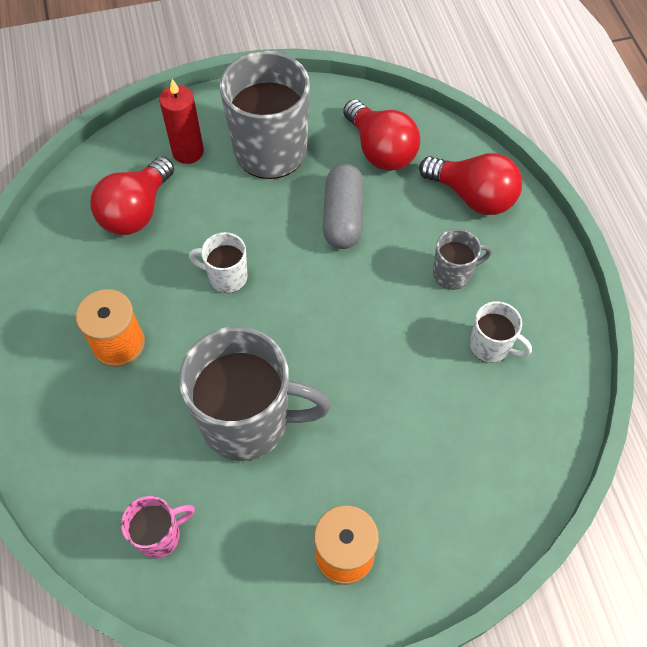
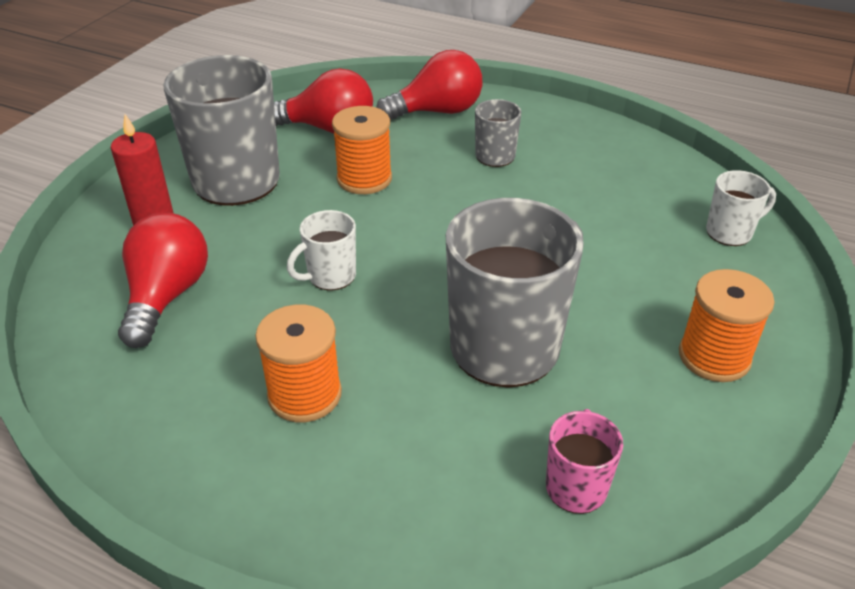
camera: 50 degrees left, 20 degrees down
red light bulb [90,156,174,235] -> red light bulb turned 150 degrees counterclockwise [118,213,208,348]
grey capsule [323,164,364,249] -> orange spool [332,106,392,194]
white mug [470,301,532,363] -> white mug moved to [706,170,776,246]

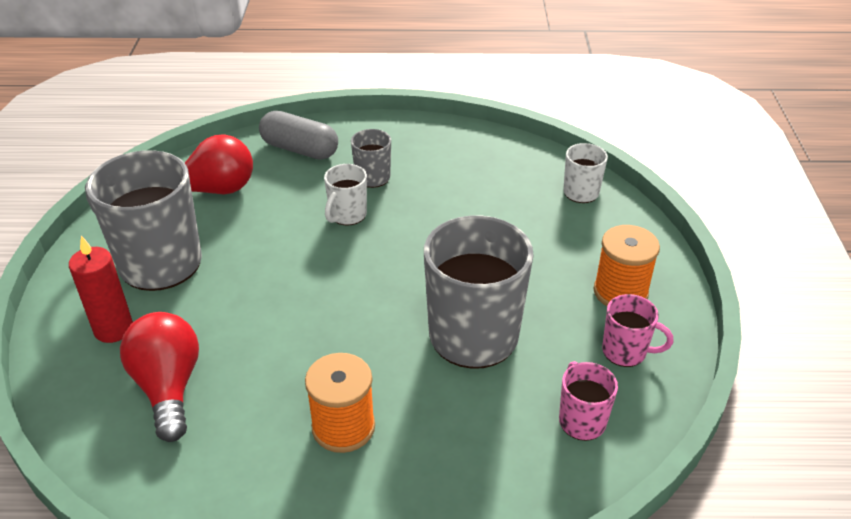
camera: 25 degrees left, 0 degrees up
white mug [287,210,356,290] -> white mug moved to [324,164,367,226]
orange spool [332,106,392,194] -> none
red light bulb [376,50,482,121] -> grey capsule [259,111,338,160]
none -> pink mug [602,294,673,367]

